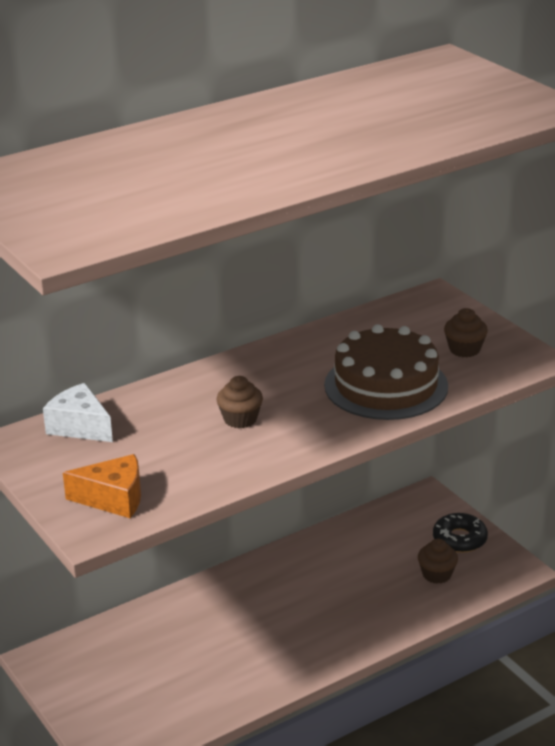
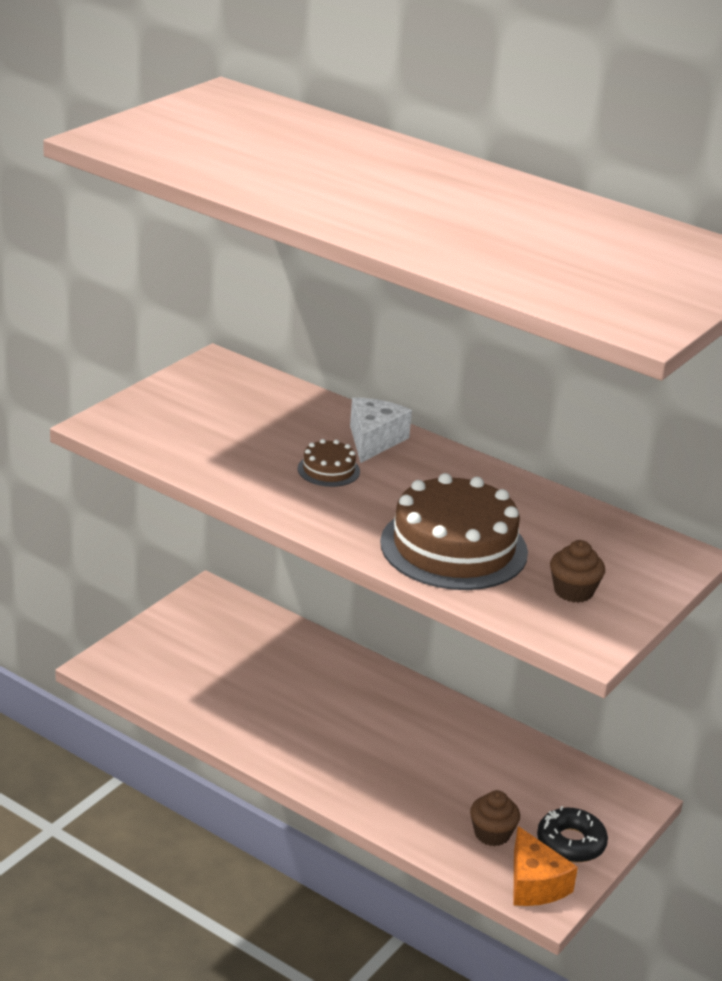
camera: 65 degrees right, 0 degrees up
white cheese [43,383,113,442] -> white cheese moved to [350,397,412,463]
orange cheese [63,454,141,518] -> orange cheese moved to [514,826,578,906]
brown cupcake [216,376,263,428] -> brown cake [298,439,360,487]

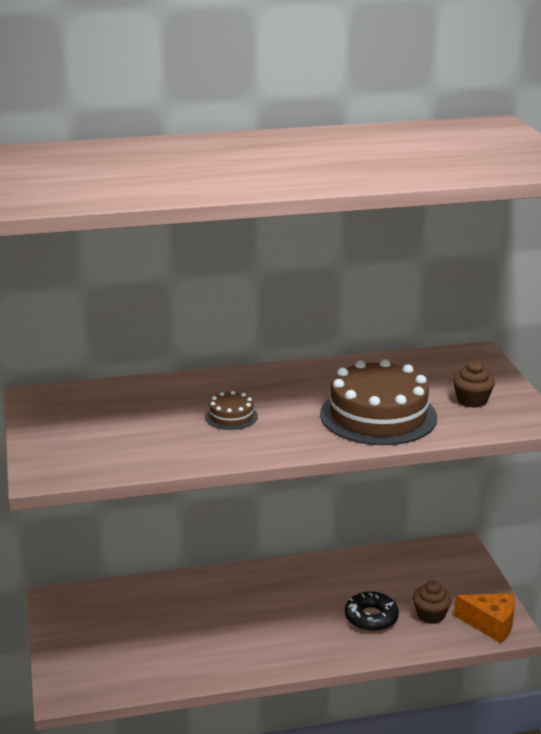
camera: 45 degrees left, 5 degrees down
white cheese [350,397,412,463] -> none
black donut [537,806,608,863] -> black donut moved to [345,592,399,632]

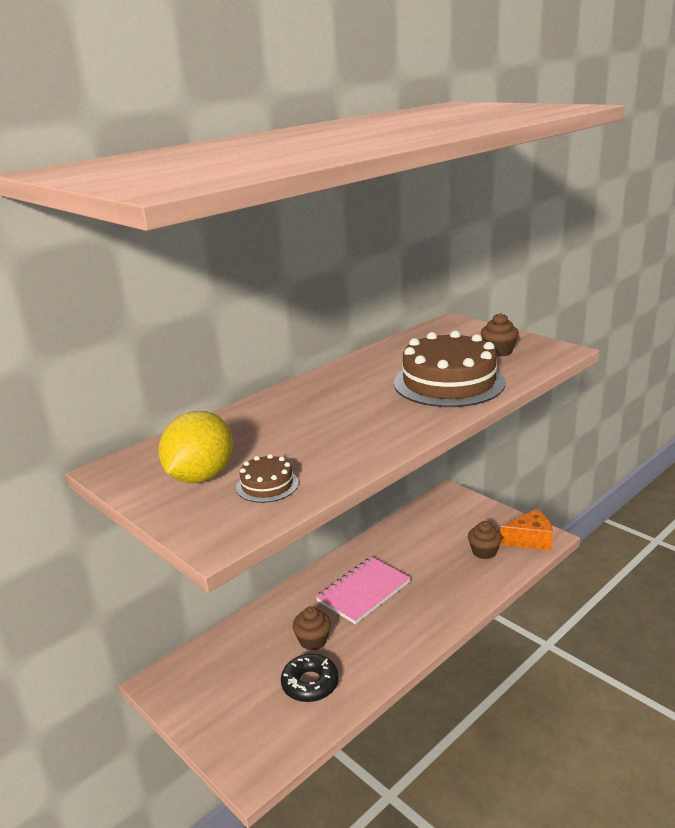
camera: 30 degrees left, 0 degrees up
brown cake [205,391,258,430] -> brown cake moved to [236,454,298,503]
black donut [345,592,399,632] -> black donut moved to [281,654,339,702]
none -> yellow lemon [158,411,233,483]
none -> brown cupcake [292,606,331,650]
none -> pink notebook [316,557,410,624]

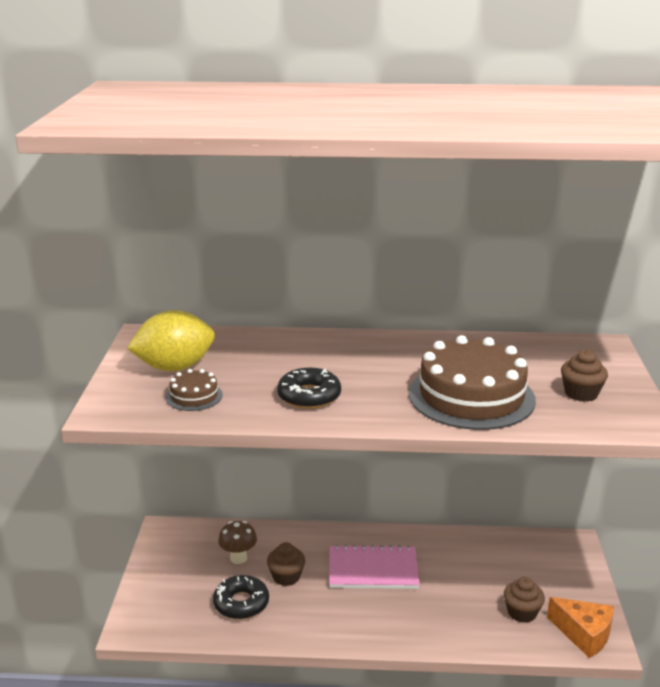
camera: 45 degrees right, 0 degrees up
none -> brown mushroom [218,521,257,564]
none -> black donut [277,368,341,409]

